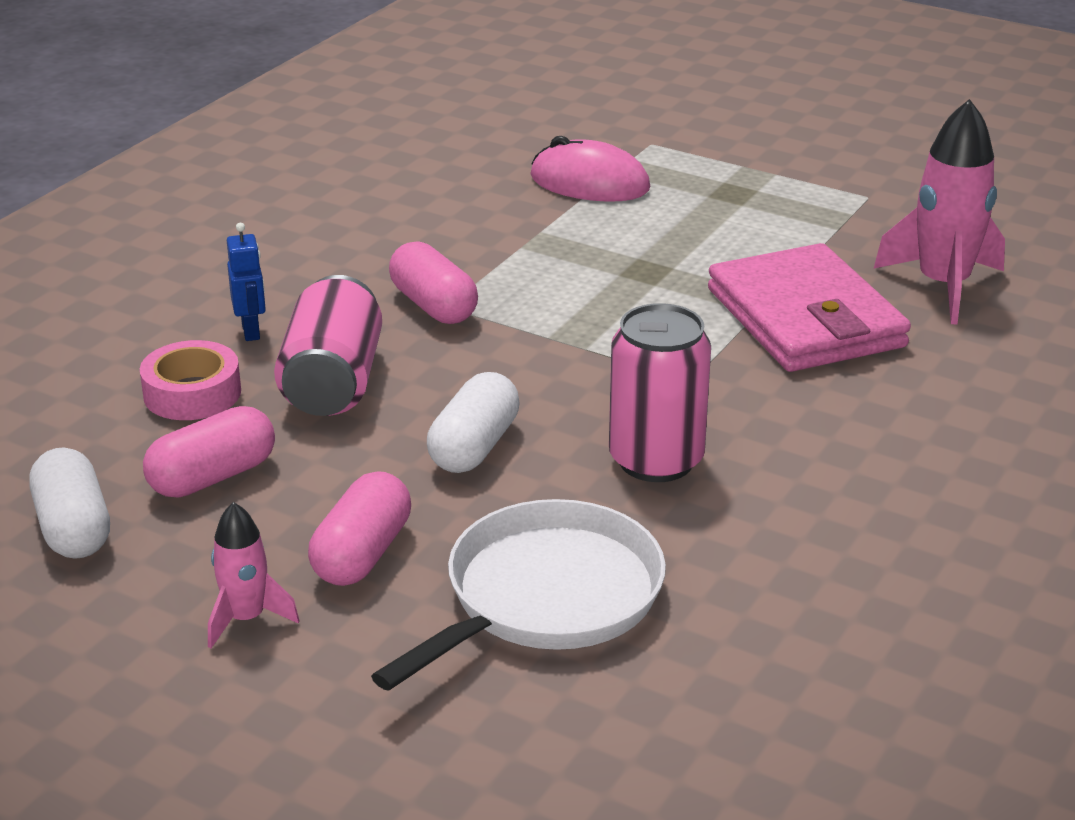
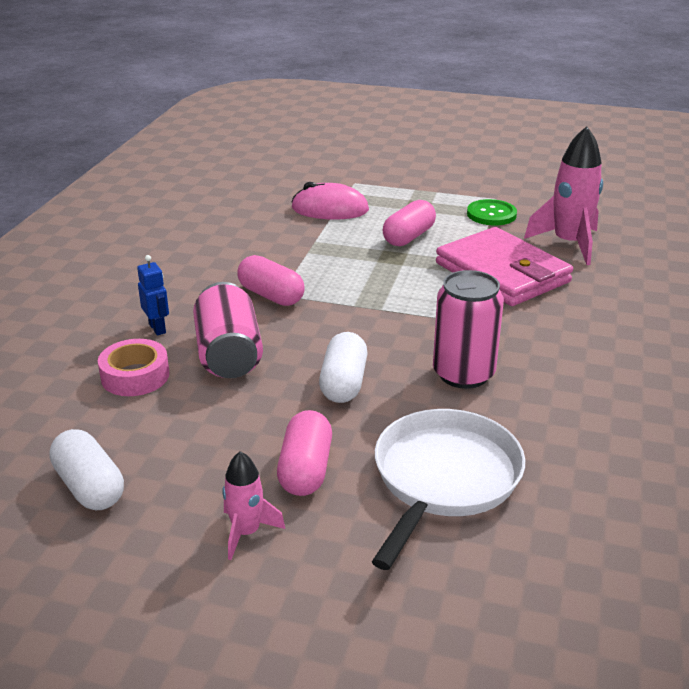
camera: 15 degrees left, 0 degrees up
pink capsule [143,406,275,498] -> pink capsule moved to [383,200,436,246]
none -> green button [467,199,517,225]

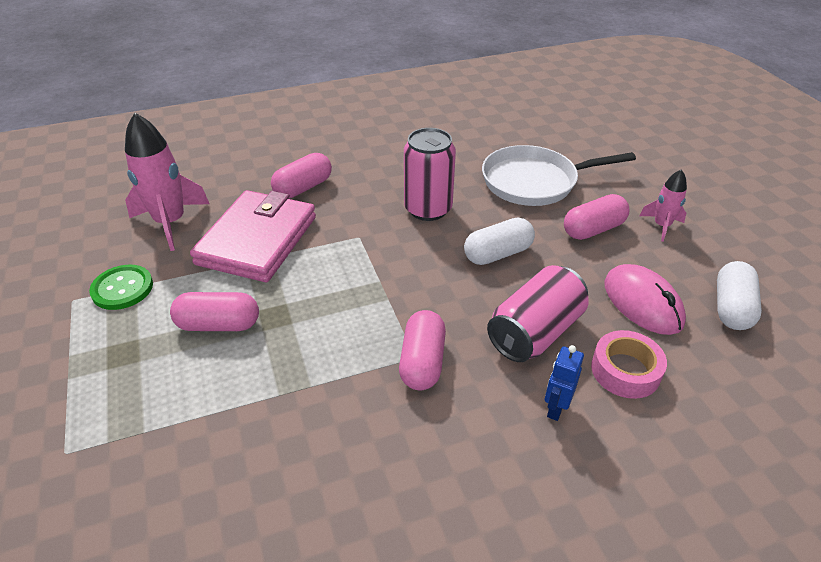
camera: 125 degrees left, 10 degrees up
pink mouse [291,182,369,220] -> pink mouse moved to [604,264,686,335]
none -> pink capsule [271,153,332,199]

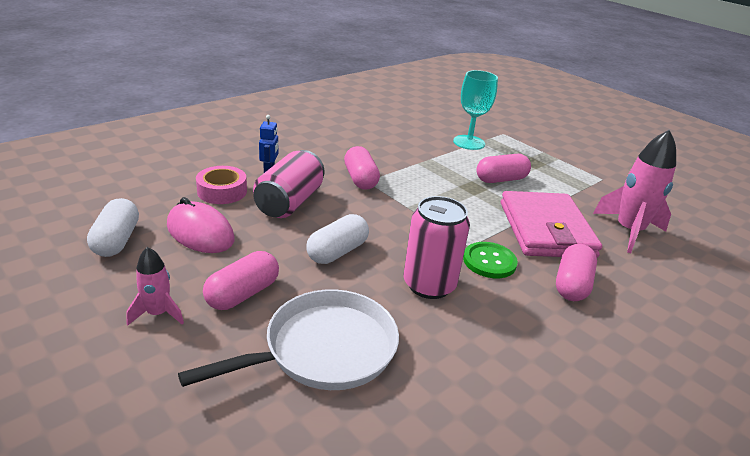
camera: 155 degrees right, 10 degrees down
green button [89,265,153,310] -> green button moved to [463,242,518,278]
none -> turquoise goblet [453,70,498,150]

